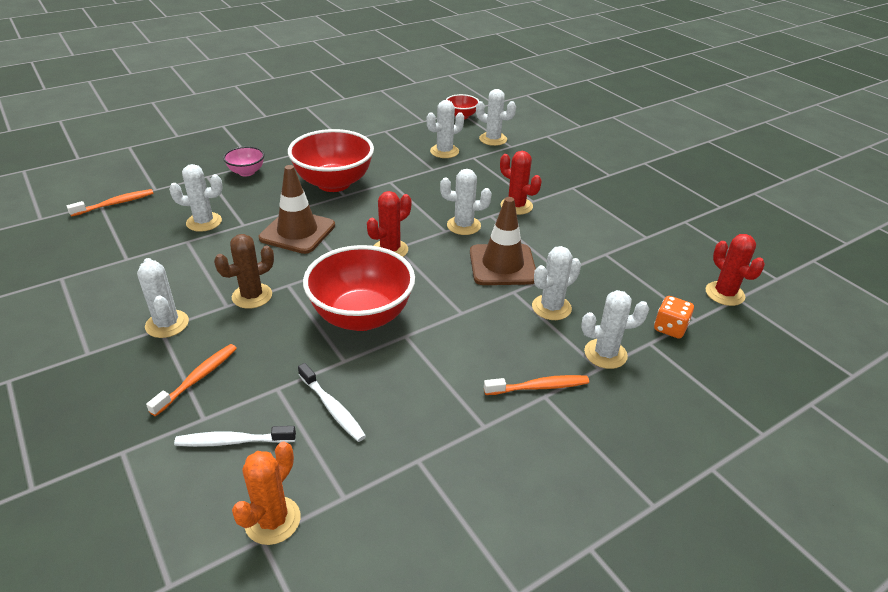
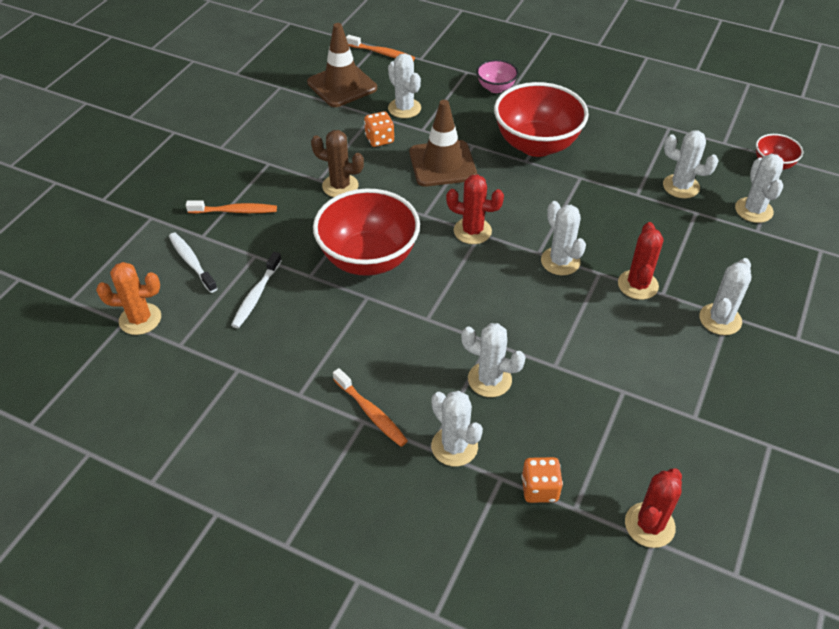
camera: 60 degrees right, 10 degrees up
white cactus [137,258,189,338] -> white cactus moved to [699,258,751,335]
brown traffic cone [470,197,536,285] -> brown traffic cone moved to [307,23,377,107]
none -> orange dice [364,111,394,147]

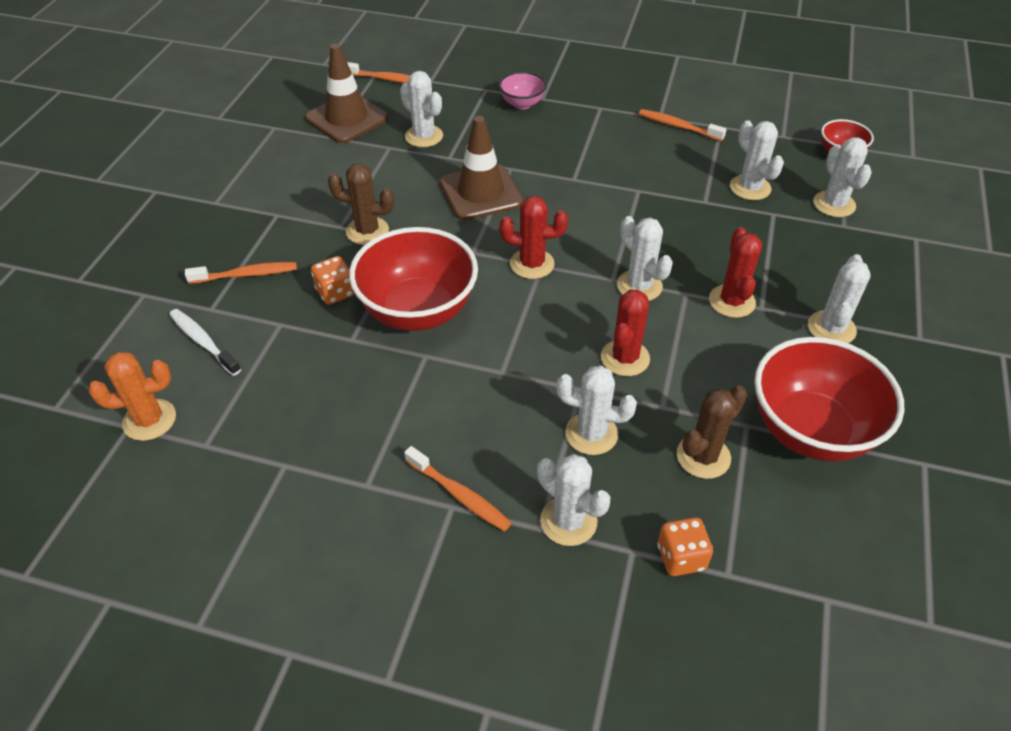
camera: 10 degrees left, 0 degrees up
white toothbrush [231,252,282,328] -> none
orange dice [364,111,394,147] -> orange dice moved to [311,256,355,305]
red bowl [494,82,589,157] -> red bowl moved to [754,337,904,461]
red cactus [625,468,682,548] -> red cactus moved to [601,290,650,376]
white cactus [663,130,719,198] -> white cactus turned 45 degrees clockwise [730,120,784,200]
none -> orange toothbrush [639,109,727,141]
none -> brown cactus [677,385,747,479]

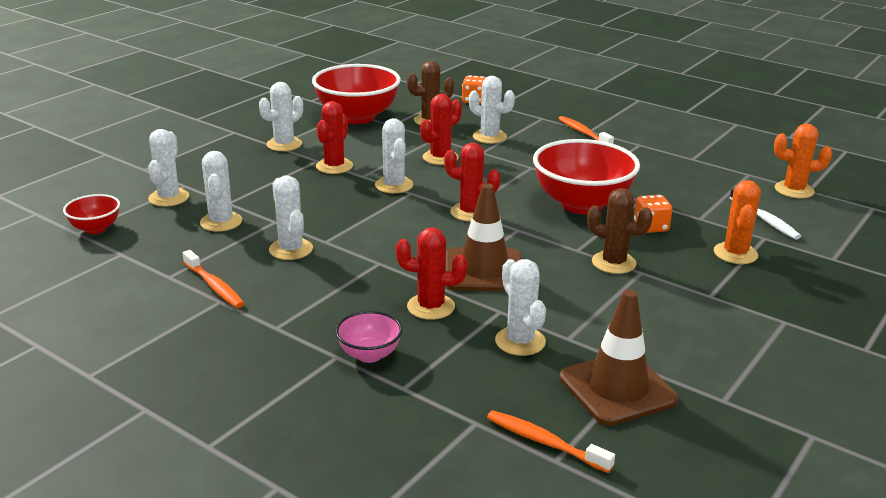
camera: 160 degrees left, 20 degrees down
orange toothbrush [185,262,297,284] -> orange cactus [714,180,761,264]
white cactus [537,454,610,546] -> white cactus moved to [269,175,313,260]
none -> red cactus [396,227,467,320]

